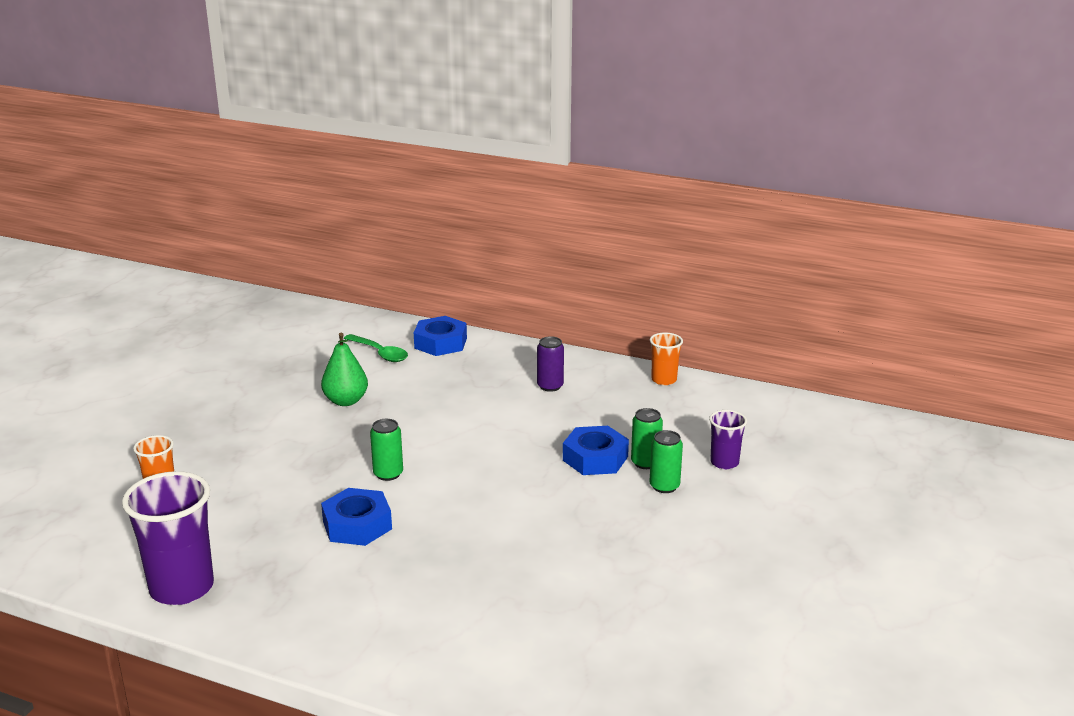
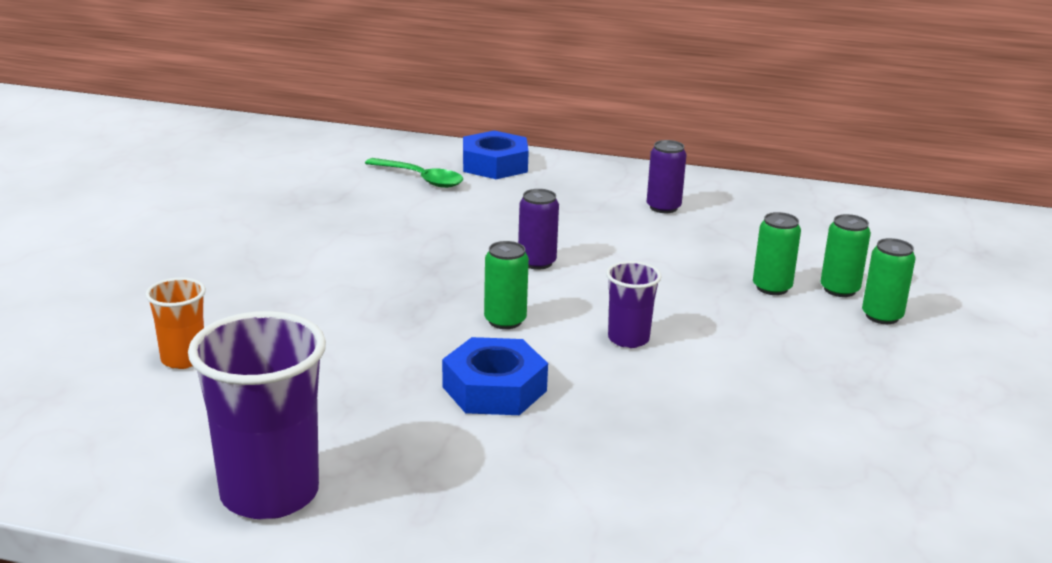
camera: 10 degrees left, 0 degrees up
green pear [321,333,368,406] -> none
blue nut [563,426,629,475] -> green can [753,212,801,295]
orange cup [650,332,683,385] -> none
purple cup [709,410,747,469] -> purple cup moved to [606,261,662,348]
none -> purple can [518,189,559,270]

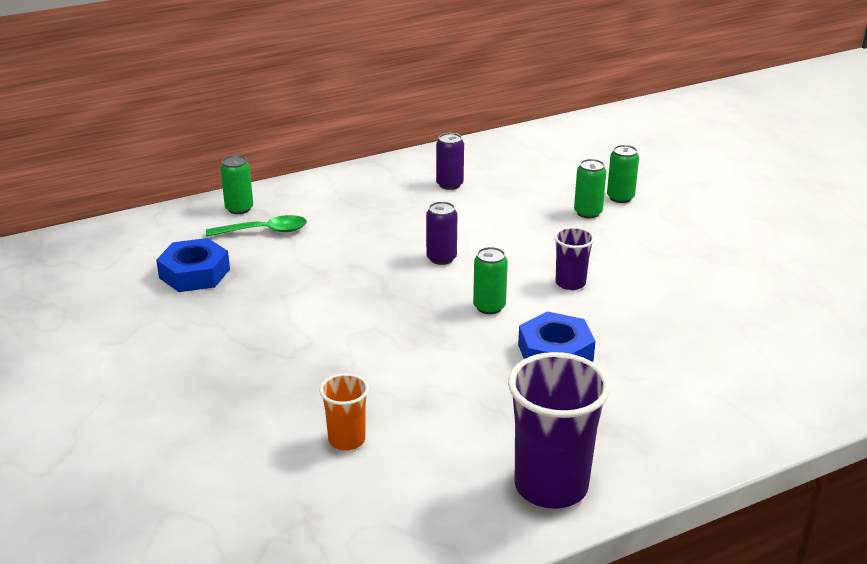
camera: 40 degrees left, 5 degrees up
blue nut [463,131,529,179] -> blue nut moved to [156,238,230,292]
green can [862,238,916,324] -> green can moved to [220,155,253,214]

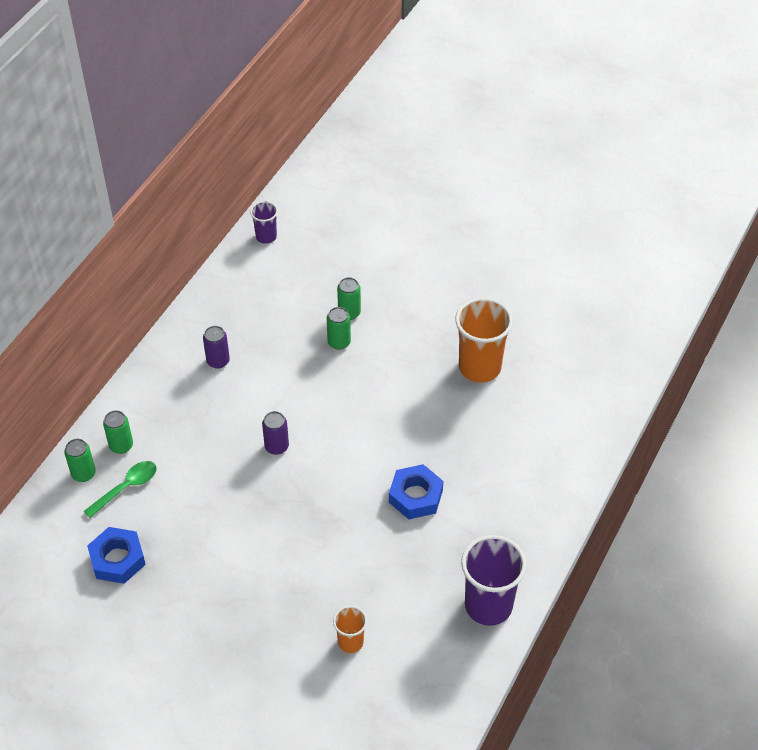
camera: 35 degrees left, 20 degrees up
green can [473,247,508,314] -> green can moved to [103,410,133,454]
purple cup [554,227,595,290] -> purple cup moved to [250,201,278,244]
none -> orange cup [455,297,513,383]

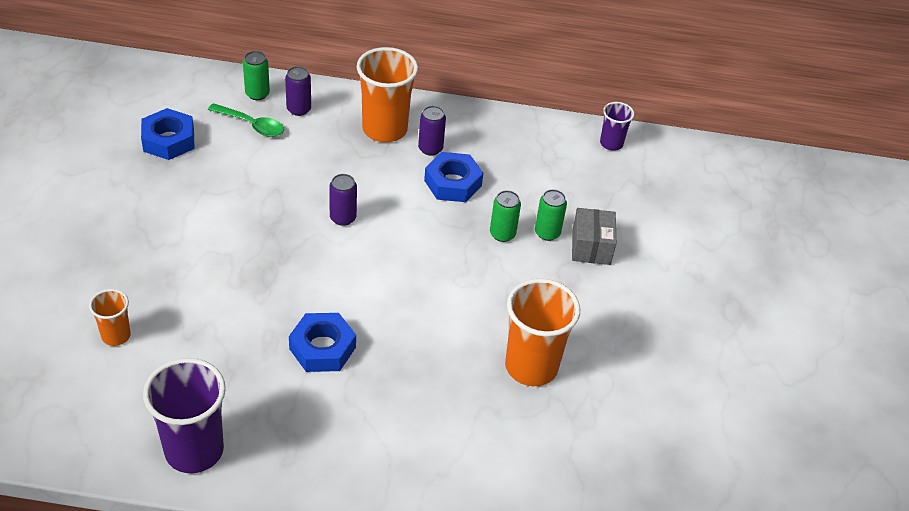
camera: 65 degrees right, 5 degrees down
green can [103,410,133,454] -> purple can [285,66,311,116]
none -> orange cup [357,47,418,142]
none -> blue nut [424,152,483,202]
none -> grey box [572,208,616,265]

